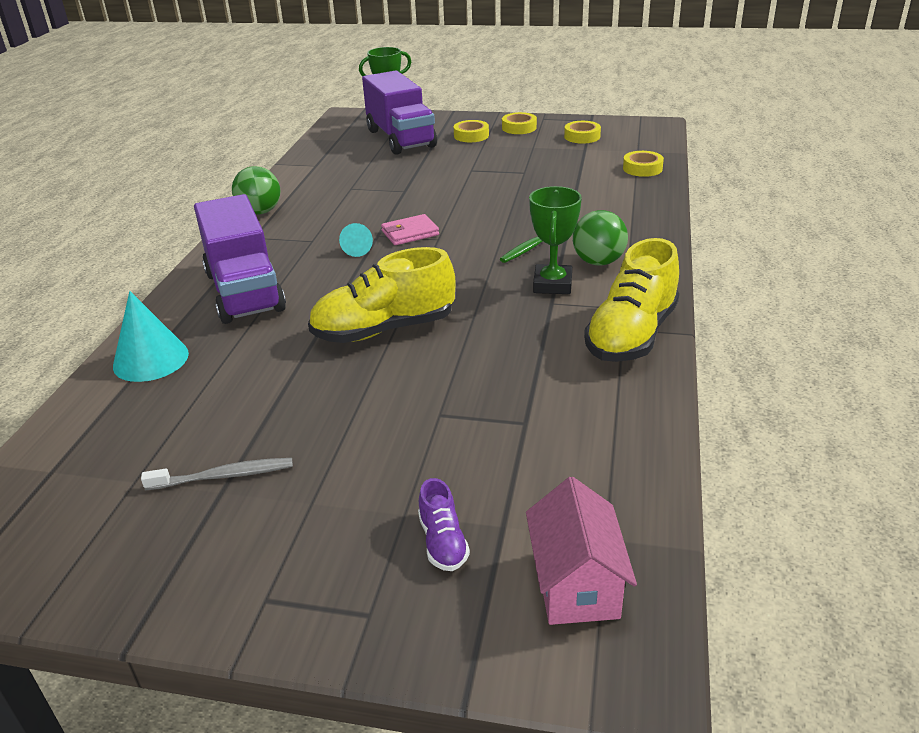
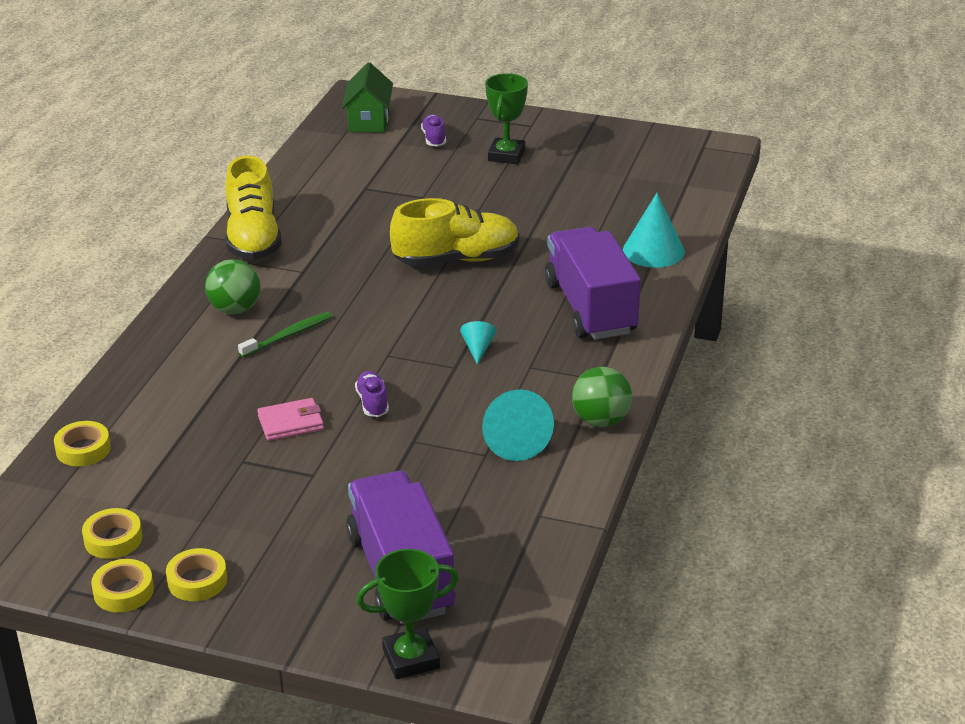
camera: 175 degrees left, 0 degrees up
grey toothbrush [141,458,293,490] -> none
pink wallet [381,214,439,245] -> pink wallet moved to [257,398,324,441]
yellow tape [454,120,489,142] -> yellow tape moved to [91,559,154,613]
pink house [526,477,637,625] -> green house [342,62,393,132]
green trophy [529,186,582,294] -> green trophy moved to [485,73,528,164]
yellow shoe [584,238,679,362] -> yellow shoe turned 135 degrees clockwise [225,156,282,260]
none -> purple shoe [355,371,389,417]
none -> turquoise cone [482,389,554,461]

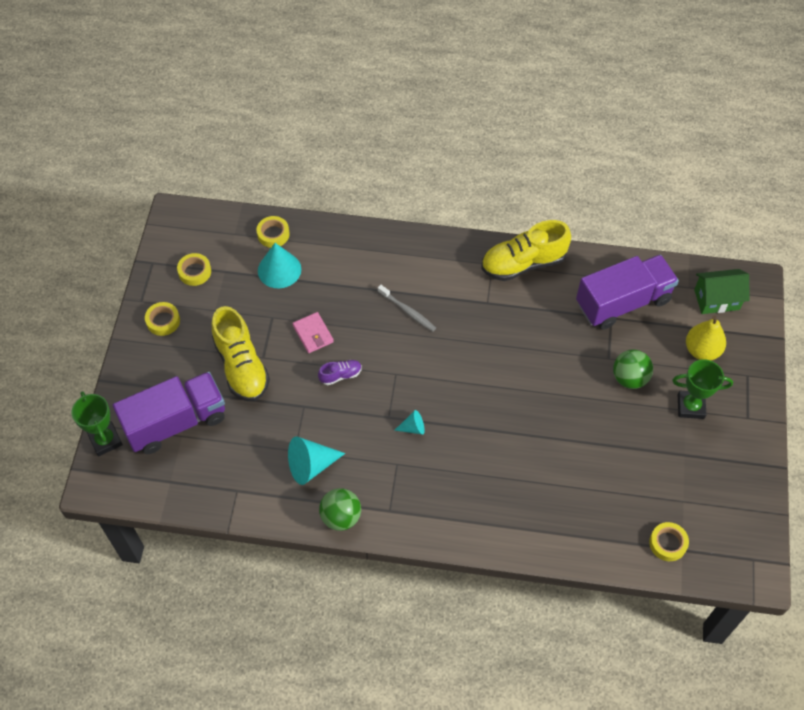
camera: 80 degrees right, 25 degrees up
yellow tape [91,559,154,613] -> yellow tape moved to [649,522,689,561]
green ball [205,259,261,314] -> green ball moved to [613,349,653,389]
green toothbrush [238,312,332,357] -> grey toothbrush [378,285,436,332]
yellow shoe [390,198,520,266] -> yellow shoe moved to [212,306,270,401]
purple shoe [421,114,446,147] -> yellow pear [686,315,726,361]
purple truck [545,227,641,339] -> purple truck moved to [576,255,679,330]
turquoise cone [623,193,685,268] -> turquoise cone moved to [258,243,301,288]

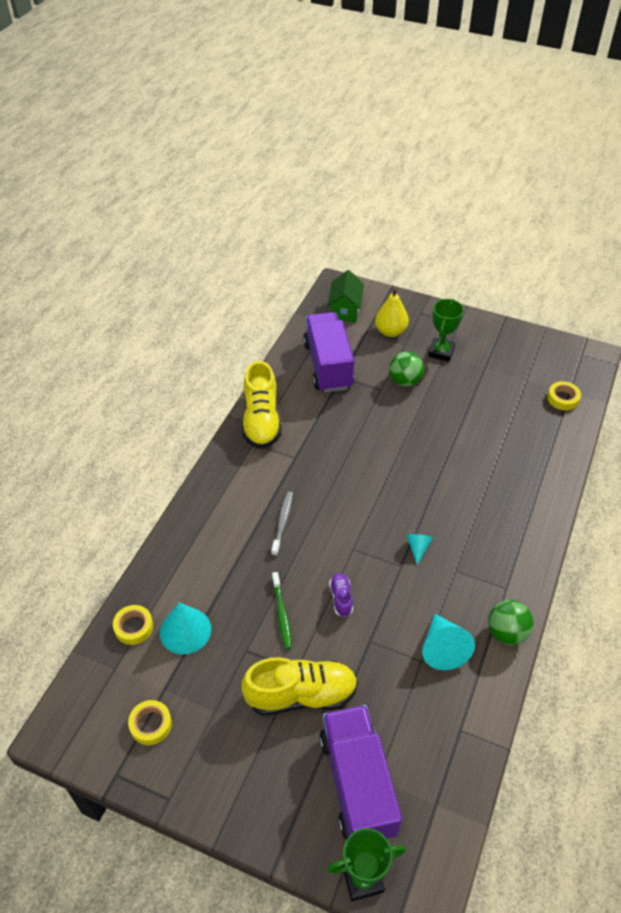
camera: 75 degrees left, 10 degrees down
yellow tape [145,302,180,336] -> none
pink wallet [292,312,334,353] -> green toothbrush [272,572,292,649]
grey toothbrush [378,285,436,332] -> grey toothbrush turned 45 degrees counterclockwise [271,492,293,556]

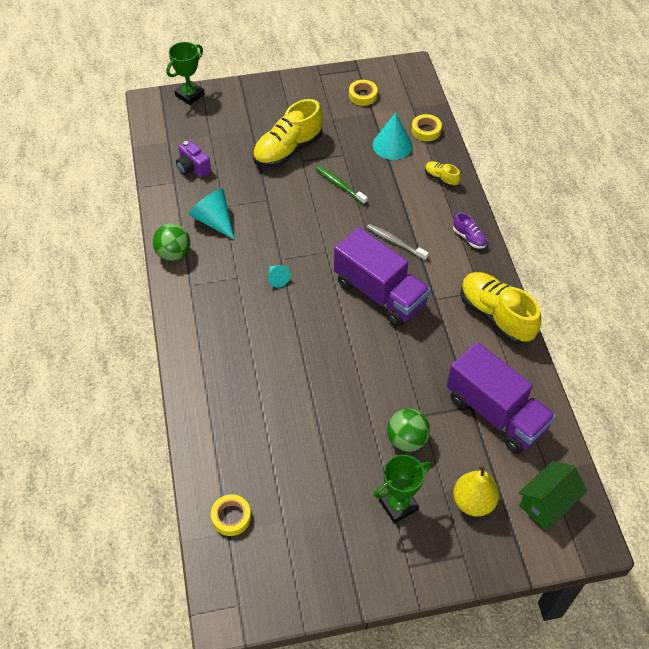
camera: 145 degrees right, 5 degrees up
grey toothbrush [271,492,293,556] -> grey toothbrush turned 150 degrees clockwise [366,224,429,260]
purple truck [319,705,402,839] -> purple truck moved to [334,227,431,327]
green house [327,270,364,323] -> green house turned 75 degrees clockwise [519,461,587,530]
purple shoe [329,573,353,617] -> purple shoe moved to [453,212,487,249]
green trophy [428,299,464,362] -> green trophy turned 75 degrees clockwise [374,455,432,524]
none -> purple camera [176,140,211,177]
none -> yellow shoe [425,161,460,187]

